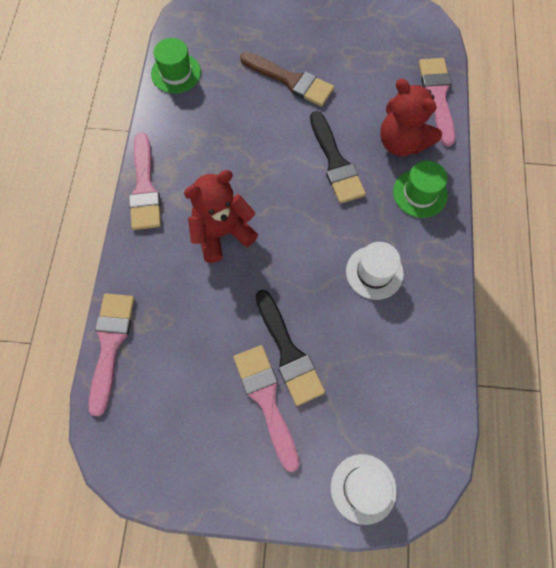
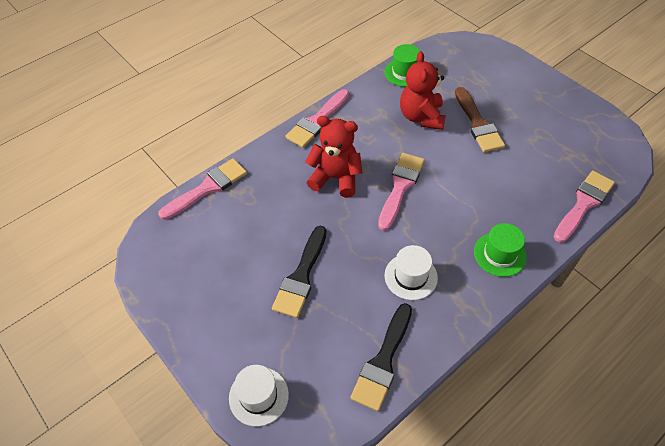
camera: 45 degrees right, 15 degrees down
pink brush [234,345,299,472] -> pink brush moved to [378,153,425,231]
black brush [310,111,366,204] -> black brush moved to [350,303,412,411]
red teddy bear [380,79,442,156] -> red teddy bear moved to [400,51,446,130]

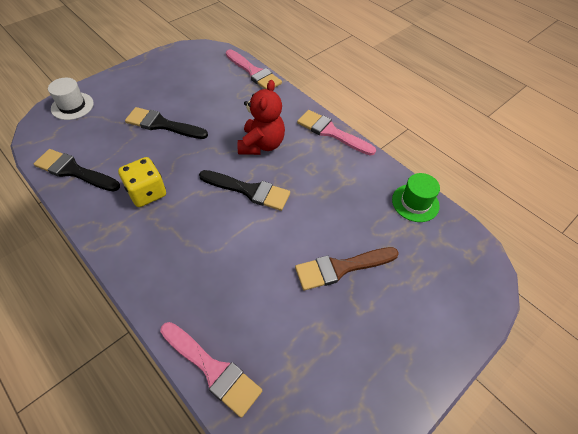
camera: 85 degrees right, 0 degrees up
pink brush [378,153,425,231] -> black brush [199,170,290,211]
white hat [384,245,438,300] -> yellow dice [118,157,166,207]
red teddy bear [400,51,446,130] -> none
green hat [474,223,527,277] -> none

